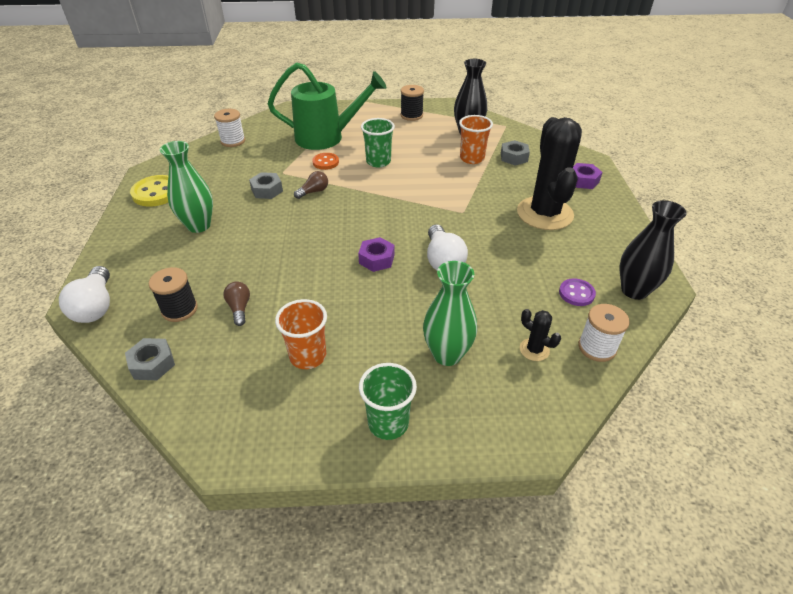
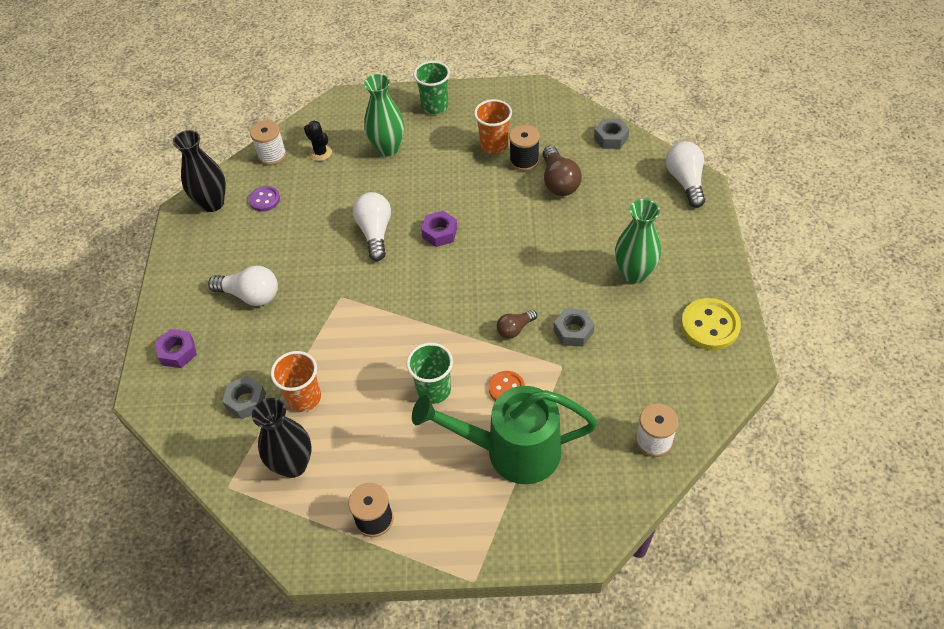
camera: 175 degrees left, 10 degrees up
black spool [149,267,198,322] -> black spool moved to [509,125,540,171]
brown light bulb [223,282,250,326] -> brown light bulb [542,146,582,196], size x1.68
black cactus [517,117,582,230] -> white light bulb [208,266,278,306]

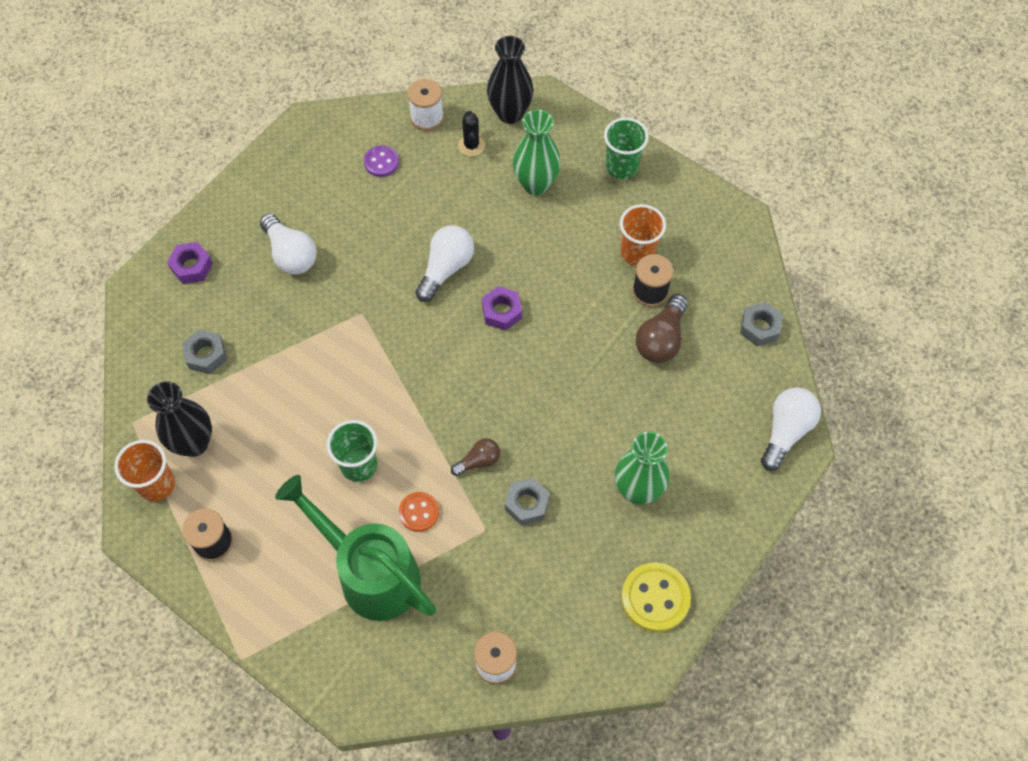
camera: 35 degrees right, 10 degrees up
black vase [173,130,226,212] -> black vase moved to [487,36,534,124]
orange cup [271,351,321,412] -> orange cup moved to [114,440,175,501]
brown light bulb [497,310,537,339] -> brown light bulb turned 150 degrees clockwise [451,438,500,476]

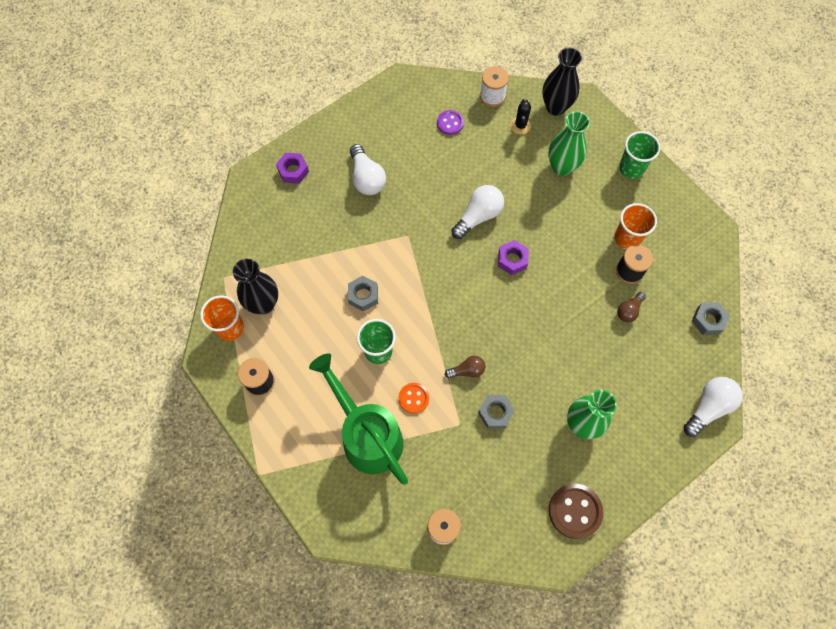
camera: 15 degrees right, 5 degrees up
grey nut [182,329,227,374] -> grey nut moved to [348,276,378,311]
yellow button [621,562,691,632] -> brown button [549,484,603,539]
brown light bulb [636,294,688,363] -> brown light bulb [617,292,646,322], size x0.60

